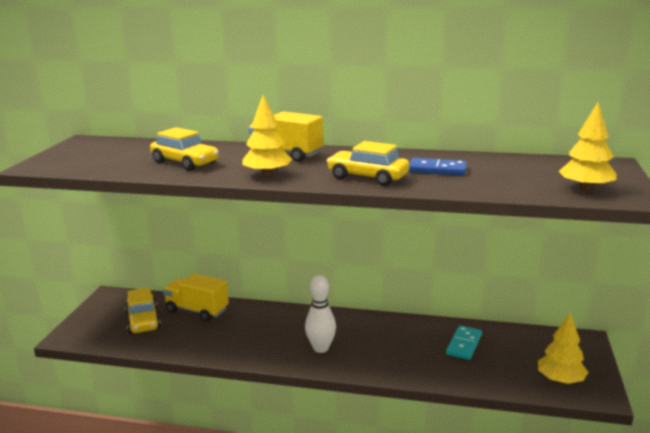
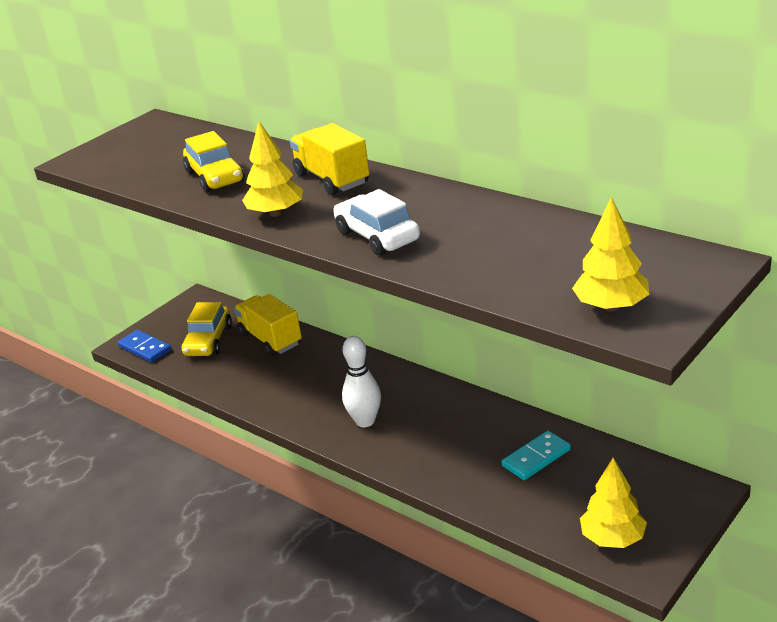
camera: 30 degrees right, 10 degrees up
yellow car [327,141,410,186] -> white car [333,189,420,256]
blue domino [409,158,467,175] -> blue domino moved to [118,330,171,363]

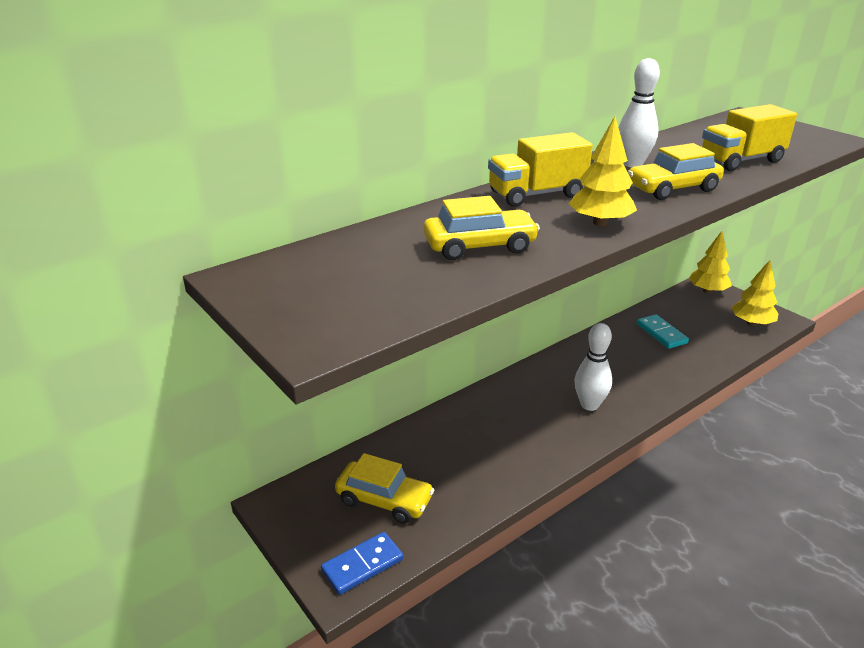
camera: 80 degrees left, 0 degrees up
yellow truck [234,294,302,357] -> yellow truck moved to [702,104,797,171]
white car [333,189,420,256] -> yellow car [628,143,724,200]
yellow tree [572,197,649,311] -> yellow tree moved to [688,231,732,293]
none -> white bowling pin [619,58,660,168]

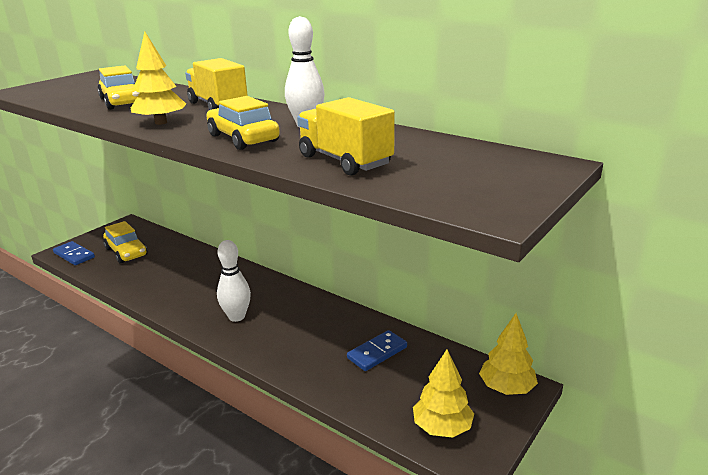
camera: 75 degrees right, 5 degrees down
yellow car [335,453,434,524] -> yellow car turned 45 degrees counterclockwise [103,221,148,263]
turquoise domino [637,314,689,349] -> blue domino [347,330,407,371]

